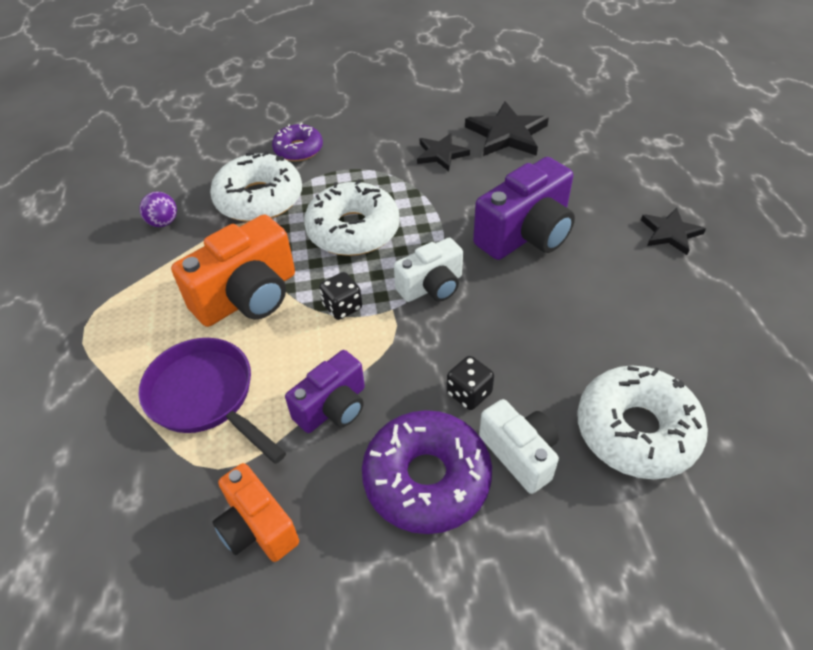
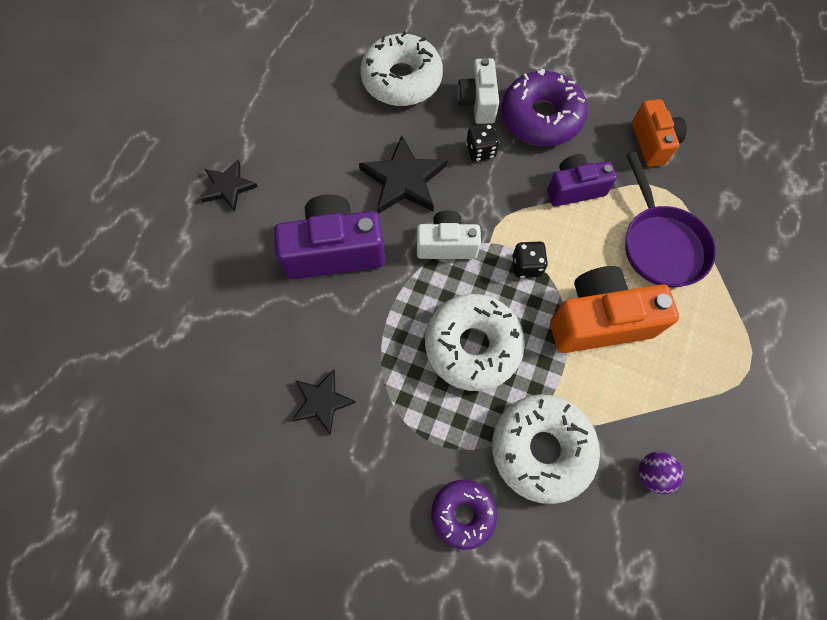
camera: 150 degrees left, 20 degrees up
black star [465,101,549,156] -> black star moved to [359,135,447,214]

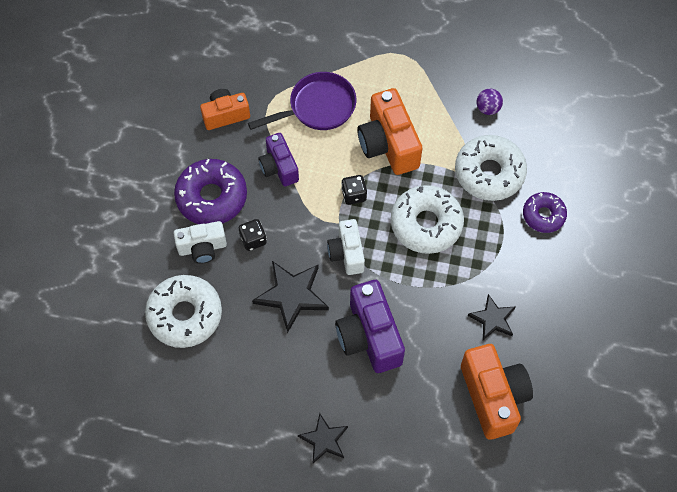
camera: 100 degrees left, 5 degrees down
none -> orange camera [461,344,533,440]

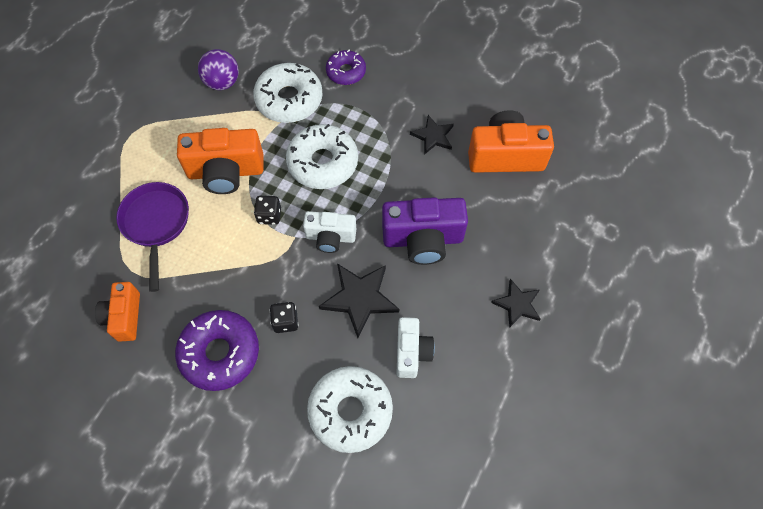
camera: 75 degrees left, 0 degrees up
white camera [174,221,227,264] -> white camera moved to [396,317,435,378]
purple camera [258,133,299,186] -> none
purple ball [476,89,503,115] -> purple ball [198,49,239,90], size x1.53

